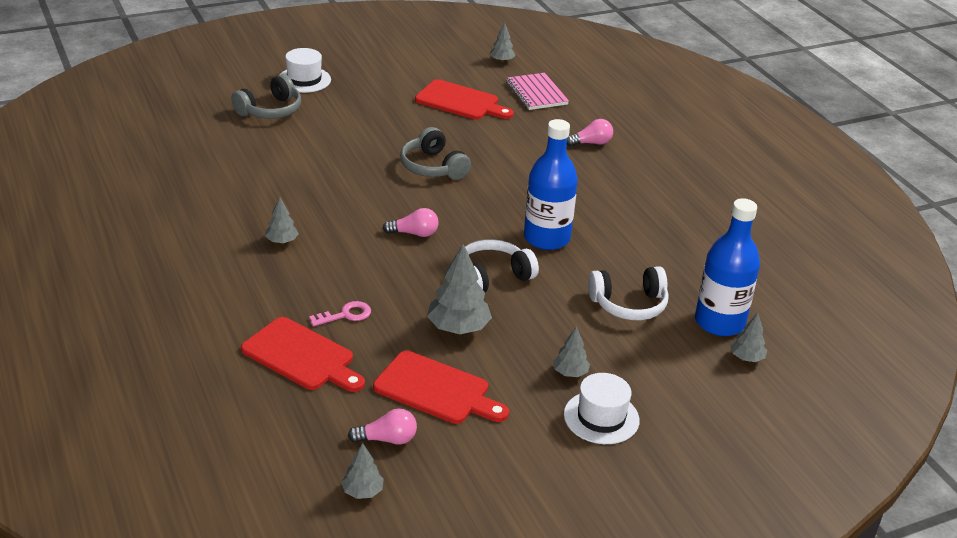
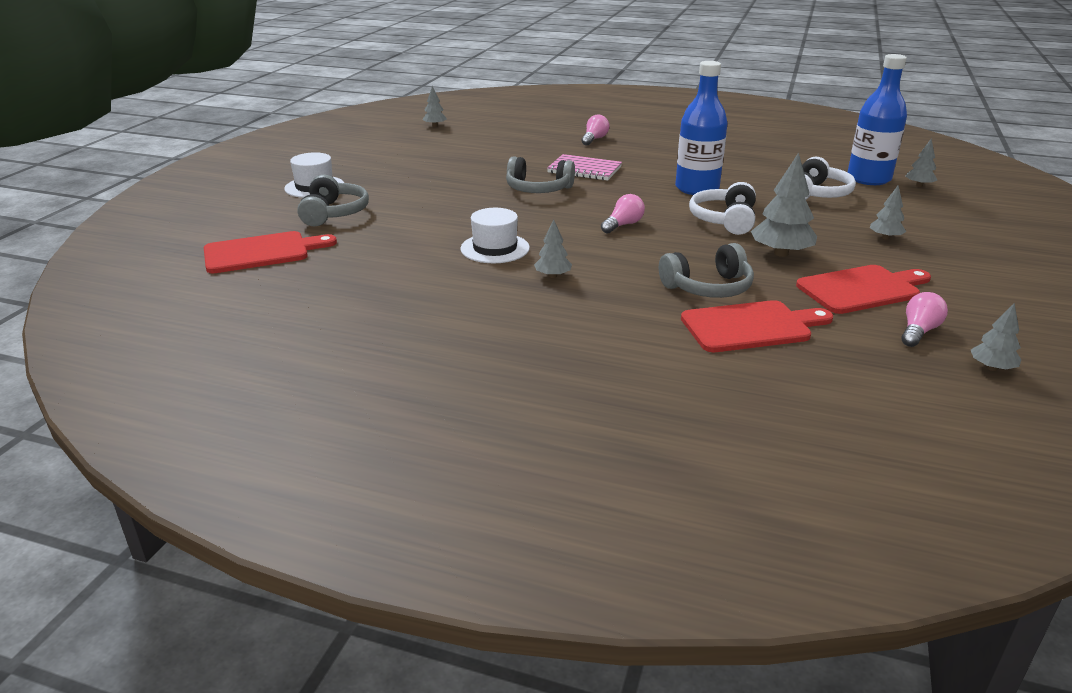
camera: 45 degrees left, 5 degrees down
pink key [309,301,371,327] -> grey headphones [659,243,754,298]
red cutting board [415,79,514,120] -> red cutting board moved to [204,231,337,273]
pink notebook [506,73,569,110] -> pink notebook moved to [547,154,622,181]
white hat [564,373,640,444] -> white hat moved to [460,208,530,263]

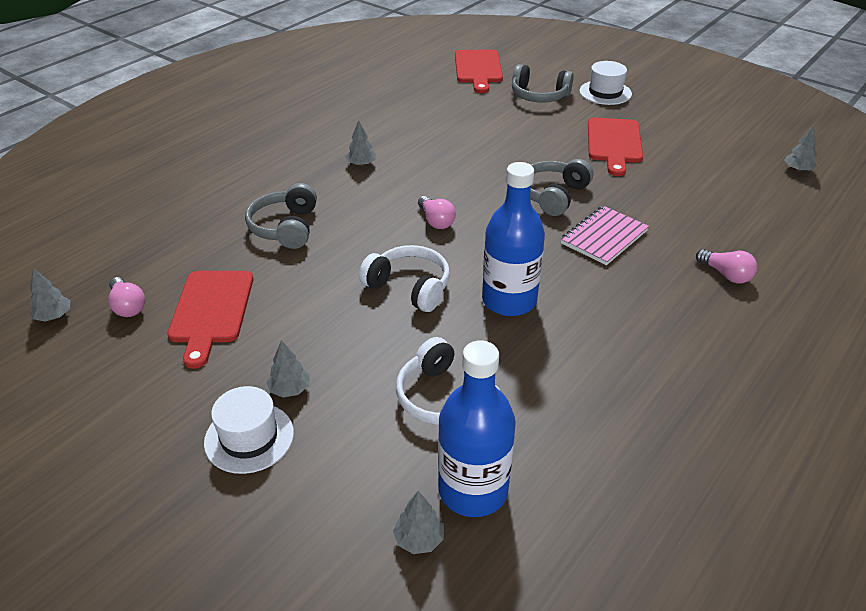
camera: 110 degrees right, 10 degrees up
white hat [460,208,530,263] -> white hat moved to [204,386,294,474]
red cutting board [681,300,833,352] -> red cutting board moved to [588,117,643,176]
grey tree [751,153,817,257] -> none

